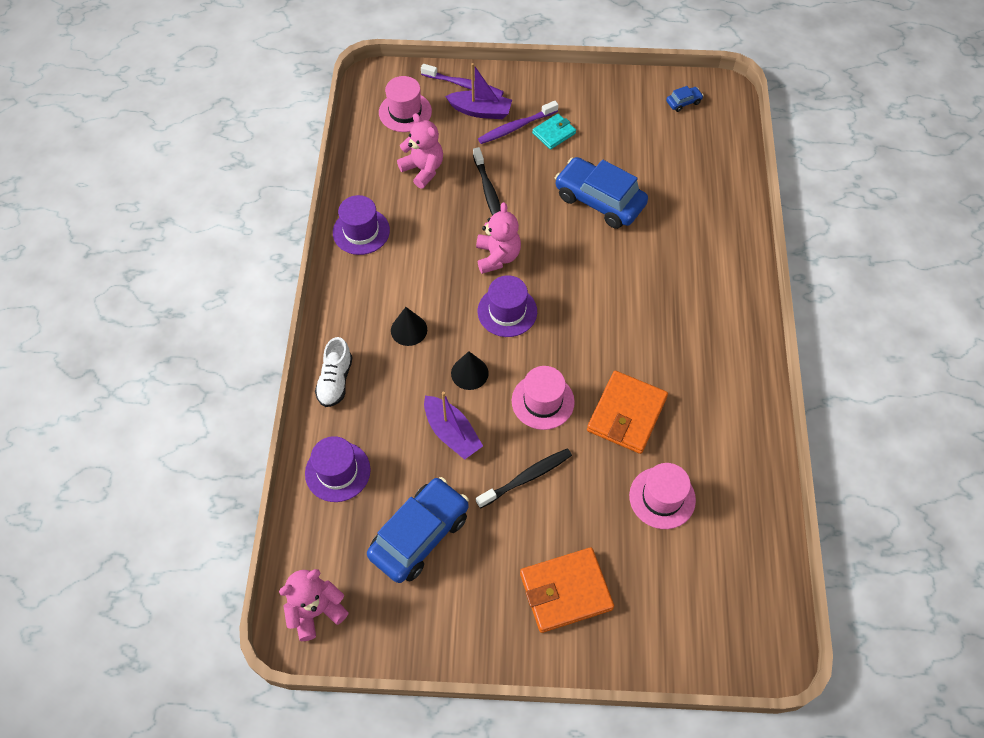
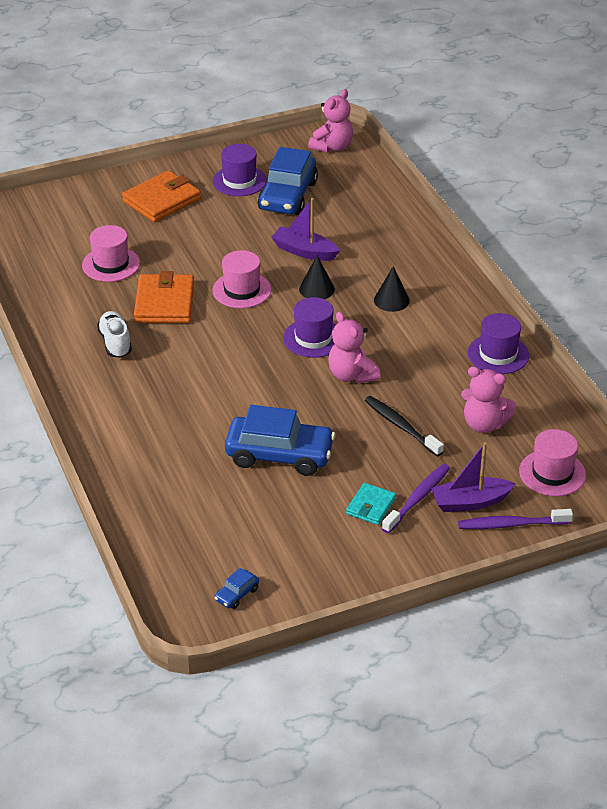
camera: 155 degrees right, 20 degrees down
purple hat [305,436,371,502] -> purple hat moved to [213,144,267,196]
white shoe [315,337,353,407] -> white shoe moved to [97,311,132,358]
black toothbrush [476,448,572,509] -> none

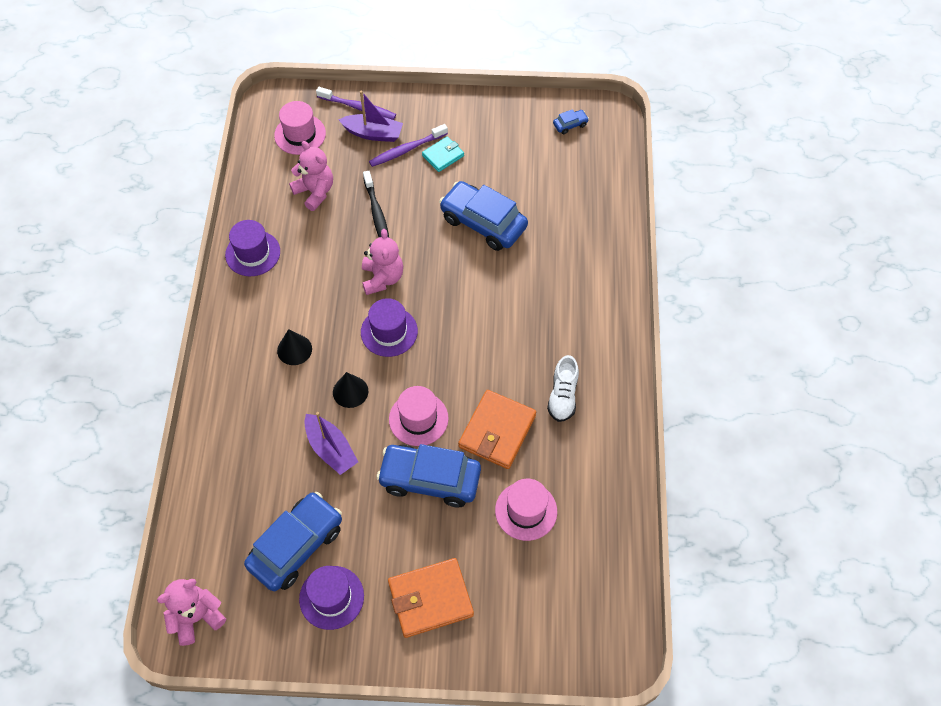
camera: 155 degrees left, 20 degrees up
none -> blue car [376,444,481,507]

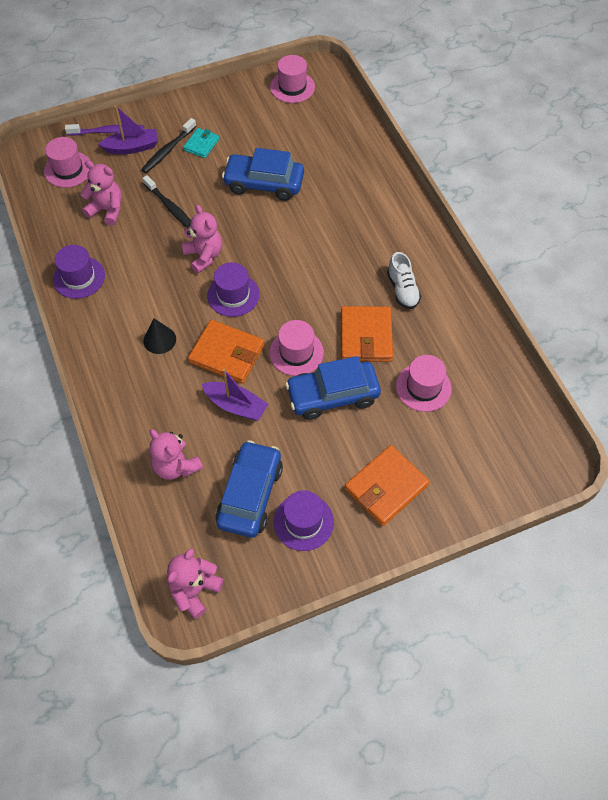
camera: 25 degrees left, 0 degrees up
black cone [333,372,368,408] -> orange wallet [188,320,265,384]
purple toothbrush [369,124,448,167] -> black toothbrush [141,118,196,173]
blue car [553,109,589,134] -> pink hat [270,55,315,103]
none -> pink teddy bear [149,429,203,480]

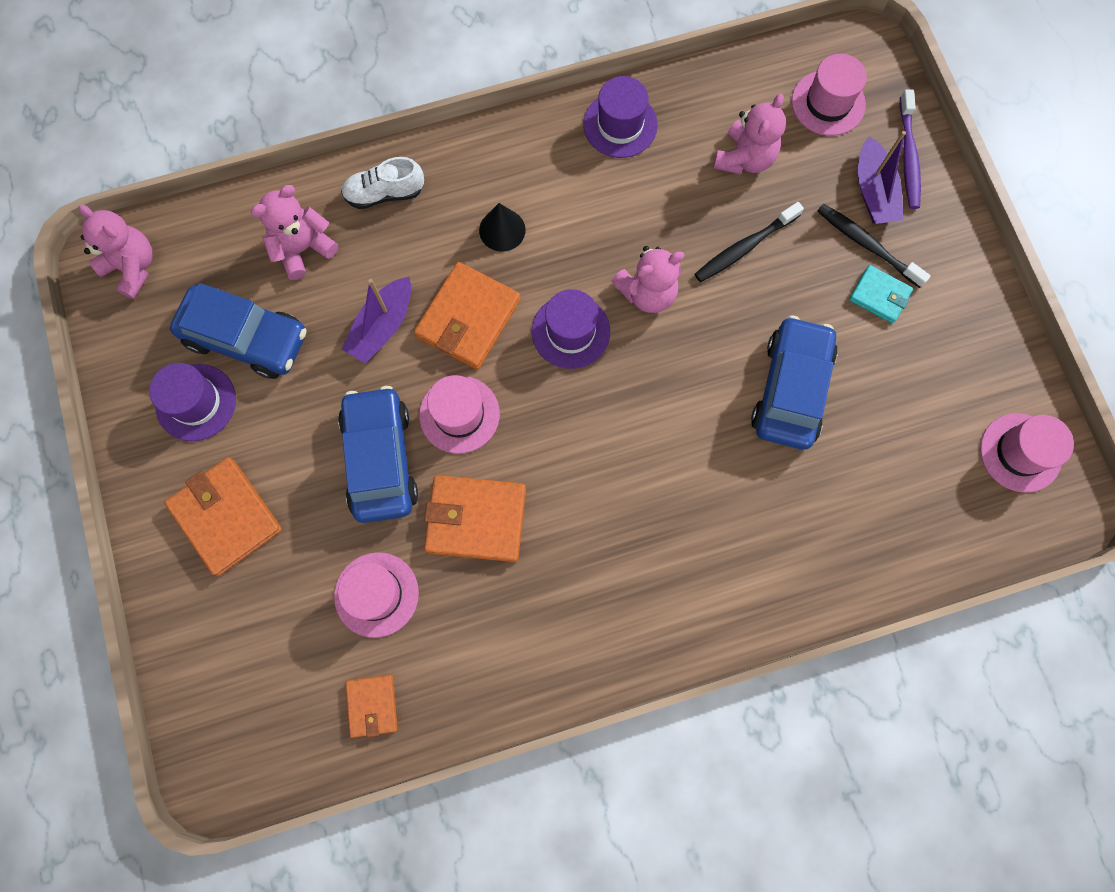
camera: 95 degrees right, 15 degrees up
white shoe [387,252,421,309] -> white shoe moved to [341,157,424,209]
none -> orange wallet [346,675,398,738]

